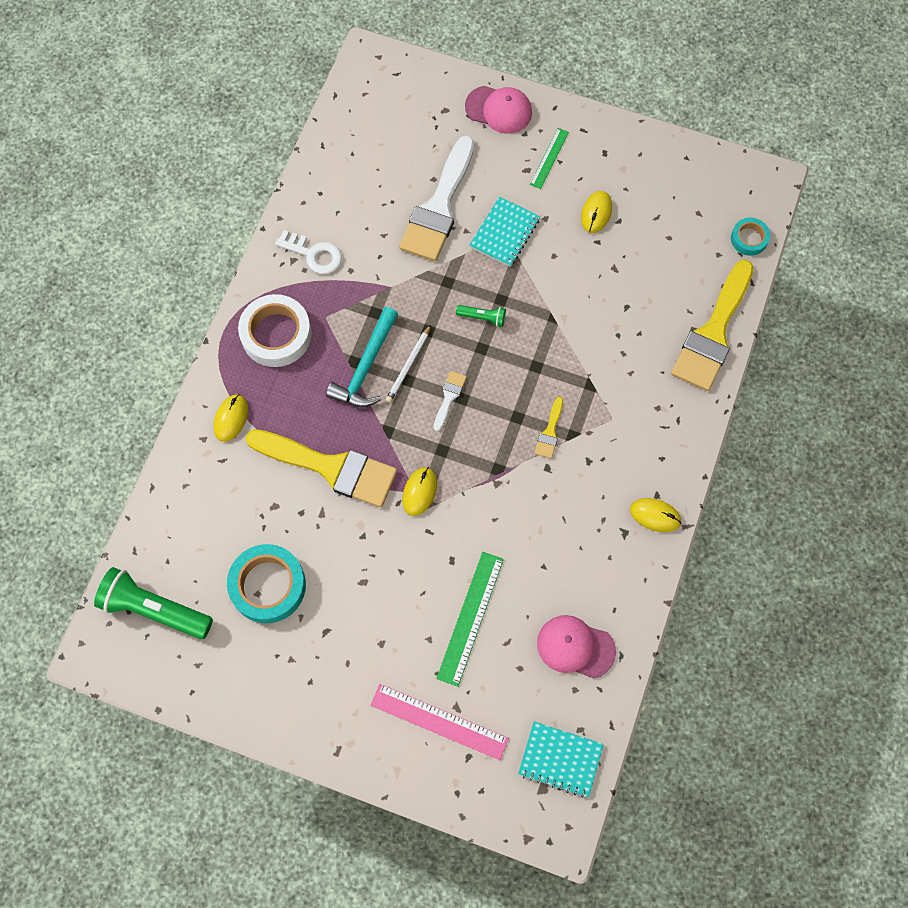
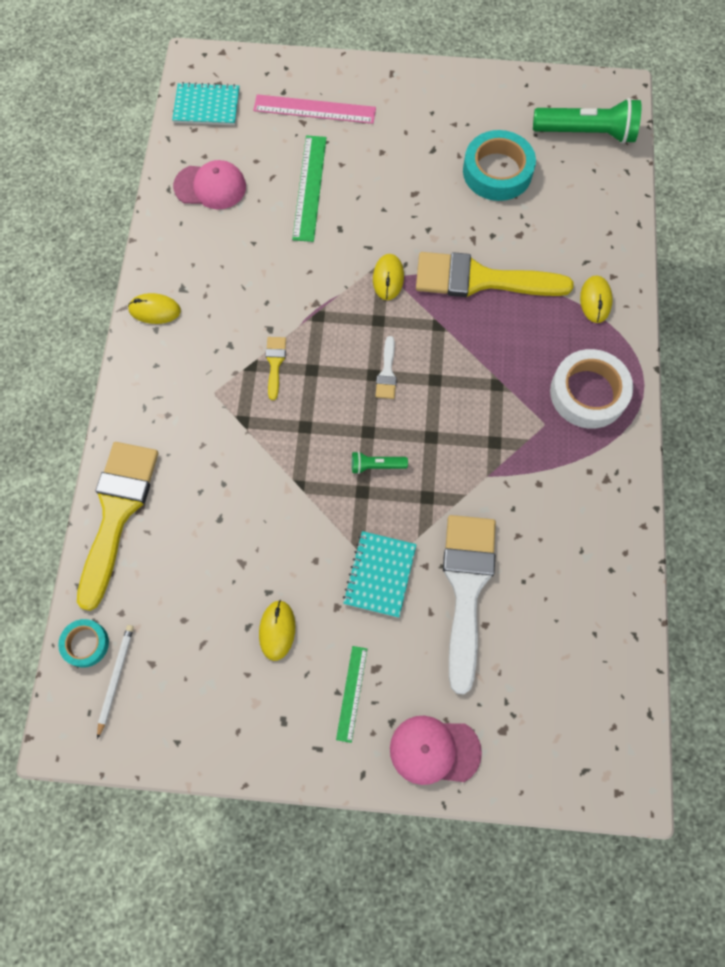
camera: 165 degrees right, 0 degrees up
white key [275,230,342,274] -> none
turquoise hammer [326,307,398,407] -> none
white pencil [386,324,431,403] -> white pencil moved to [97,625,134,739]

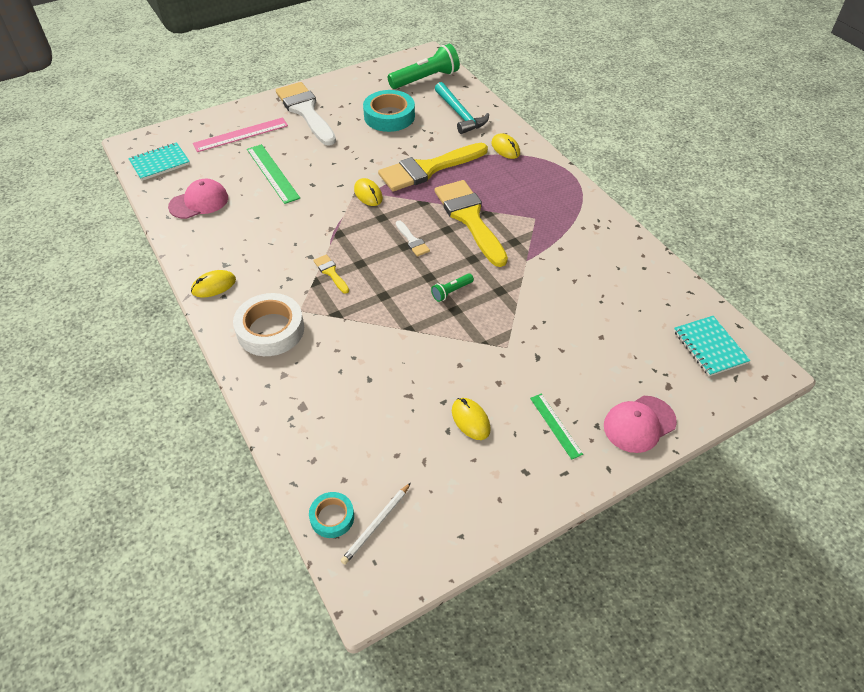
camera: 35 degrees left, 20 degrees down
yellow brush [77,442,158,611] -> yellow brush moved to [435,180,508,267]
white pencil [97,625,134,739] -> white pencil turned 120 degrees counterclockwise [341,483,411,565]
turquoise notebook [343,531,417,618] -> turquoise notebook moved to [674,316,751,376]
white brush [443,515,496,694] -> white brush moved to [276,82,336,146]
white tape [550,349,633,429] -> white tape moved to [233,293,304,356]
none -> turquoise hammer [435,82,489,134]

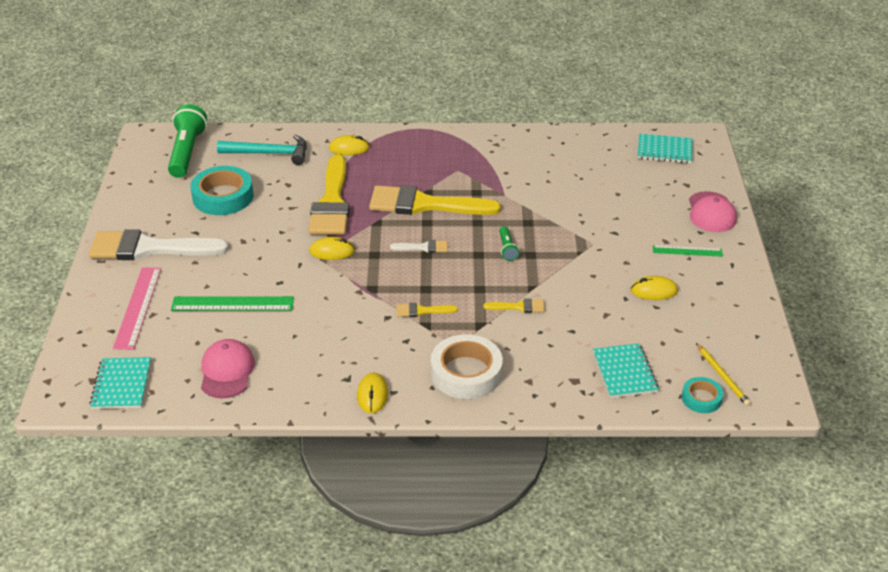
camera: 60 degrees left, 10 degrees down
white pencil [341,483,411,565] -> yellow pencil [696,343,751,406]
none -> yellow brush [483,298,545,313]
none -> turquoise notebook [593,343,659,398]

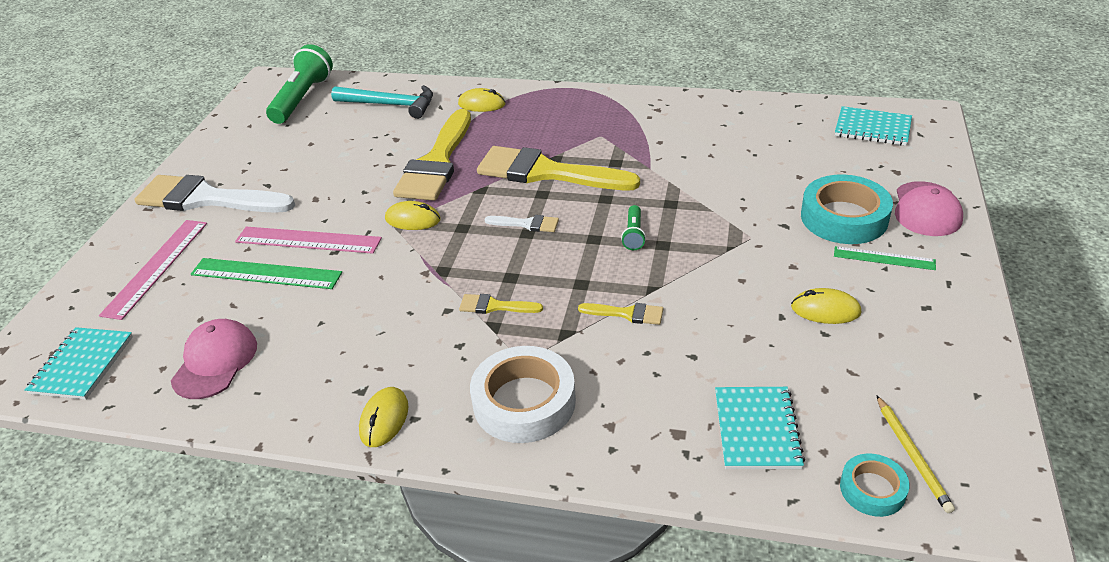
camera: 15 degrees right, 0 degrees up
turquoise tape [190,166,254,215] -> turquoise tape moved to [801,174,893,244]
none -> pink ruler [235,227,382,254]

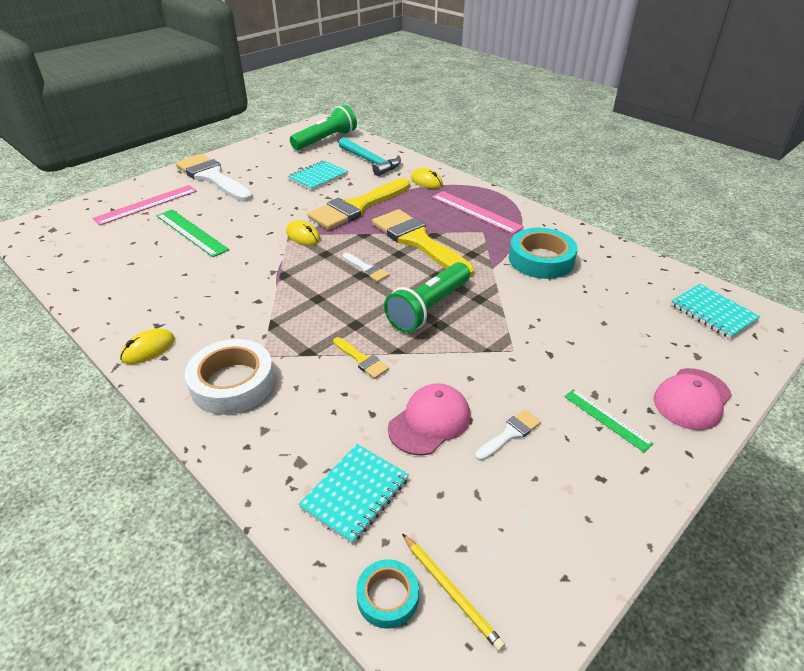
camera: 30 degrees right, 0 degrees up
turquoise notebook [24,327,133,400] -> turquoise notebook moved to [288,161,348,191]
pink cap [171,319,257,399] -> pink cap moved to [388,383,470,456]
pink ruler [235,227,382,254] -> pink ruler moved to [432,191,524,234]
yellow brush [459,294,543,314] -> none
green flashlight [621,205,646,250] -> green flashlight [384,262,470,333], size x2.12
yellow mouse [791,288,861,324] -> white brush [475,409,541,461]
turquoise tape [801,174,893,244] -> turquoise tape moved to [509,228,578,279]
yellow pencil [876,395,955,513] -> yellow pencil turned 60 degrees counterclockwise [402,534,505,651]

